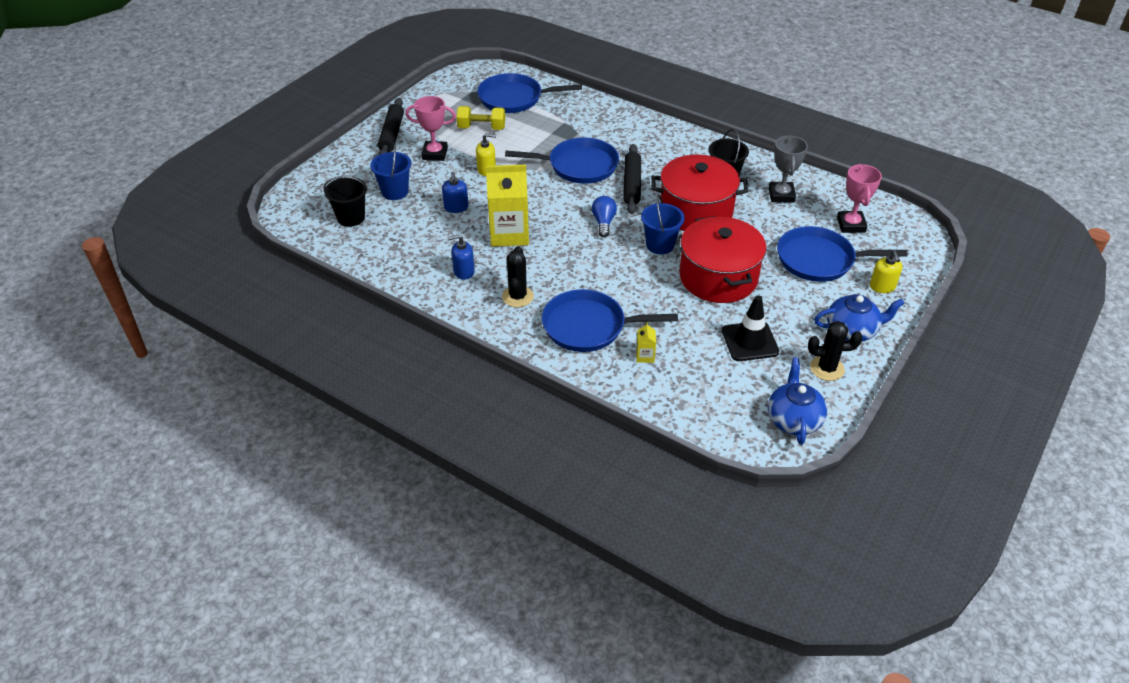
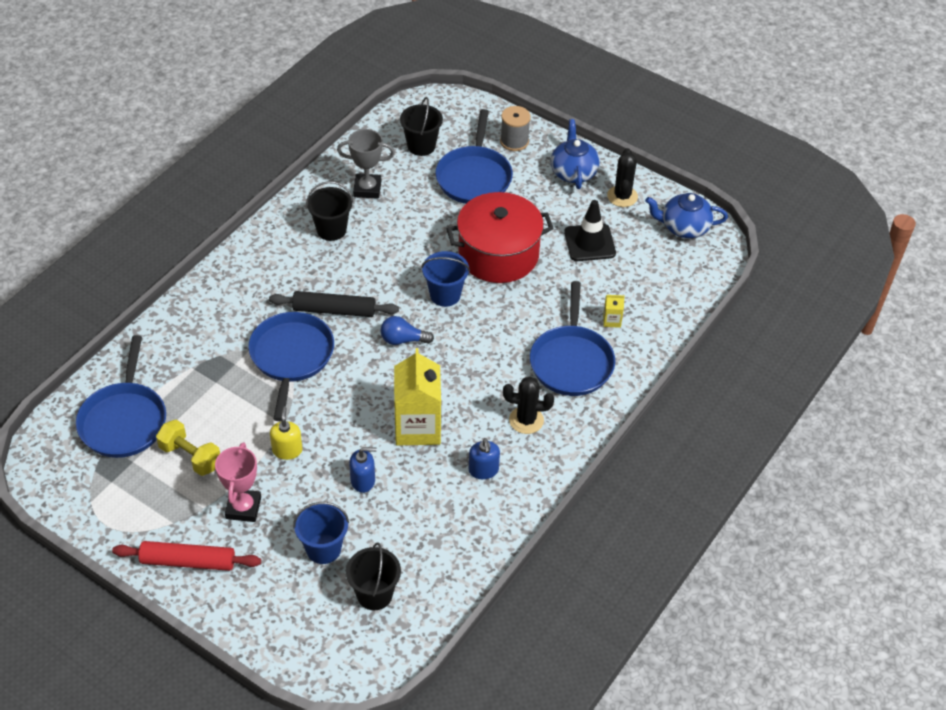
camera: 90 degrees left, 5 degrees up
black rolling pin [378,98,404,155] -> red rolling pin [112,541,261,571]
yellow dumbbell [456,106,505,130] -> yellow dumbbell turned 60 degrees counterclockwise [156,420,220,476]
red pot [651,155,748,231] -> none
pink trophy [837,164,882,233] -> black bucket [400,97,443,156]
yellow soap dispenser [870,251,903,293] -> grey spool [500,106,531,151]

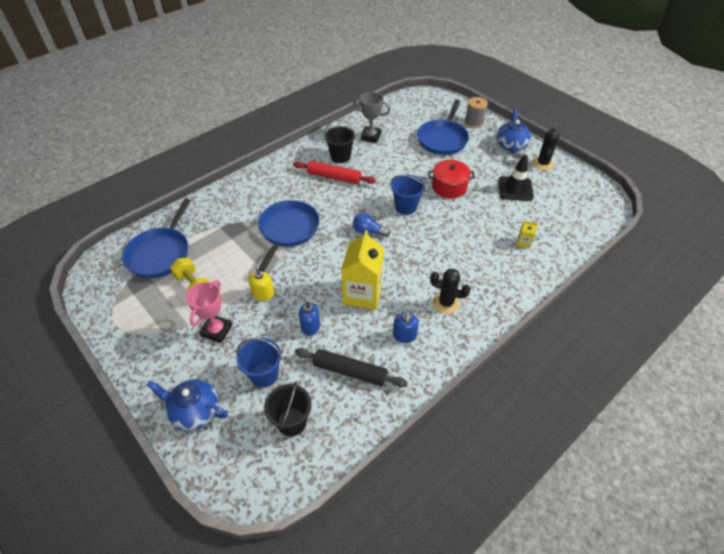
camera: 15 degrees right, 0 degrees up
red rolling pin [112,541,261,571] -> red rolling pin moved to [293,161,376,184]
black rolling pin [269,291,399,317] -> black rolling pin moved to [295,348,408,387]
black bucket [400,97,443,156] -> none
red pot [446,192,554,283] -> red pot [428,160,475,198], size x0.62
blue pan [530,281,615,396] -> none
blue teapot [645,193,728,238] -> blue teapot moved to [147,379,228,430]

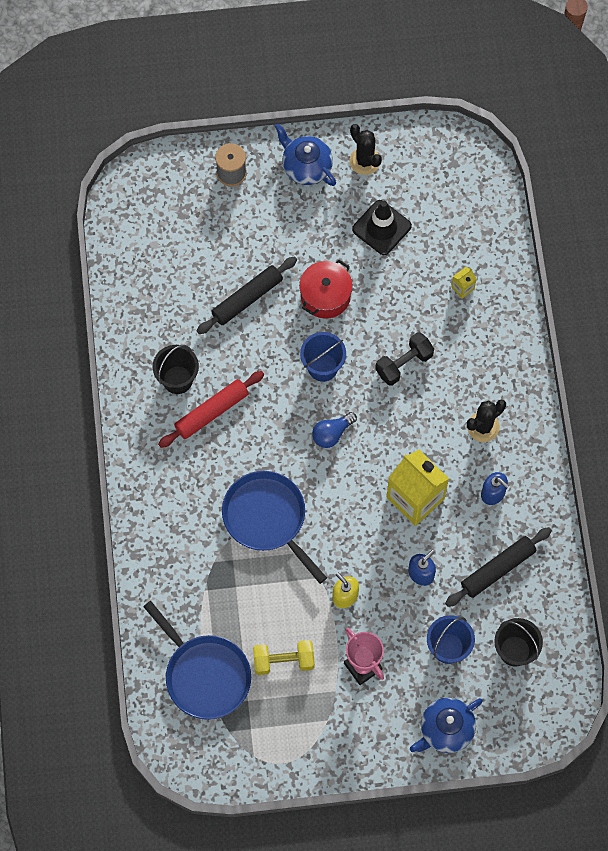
camera: 55 degrees left, 20 degrees up
grey trophy [353,92,390,143] -> none
blue pan [417,100,469,155] -> none
none -> black rolling pin [197,256,297,334]
none -> black dumbbell [375,332,434,386]

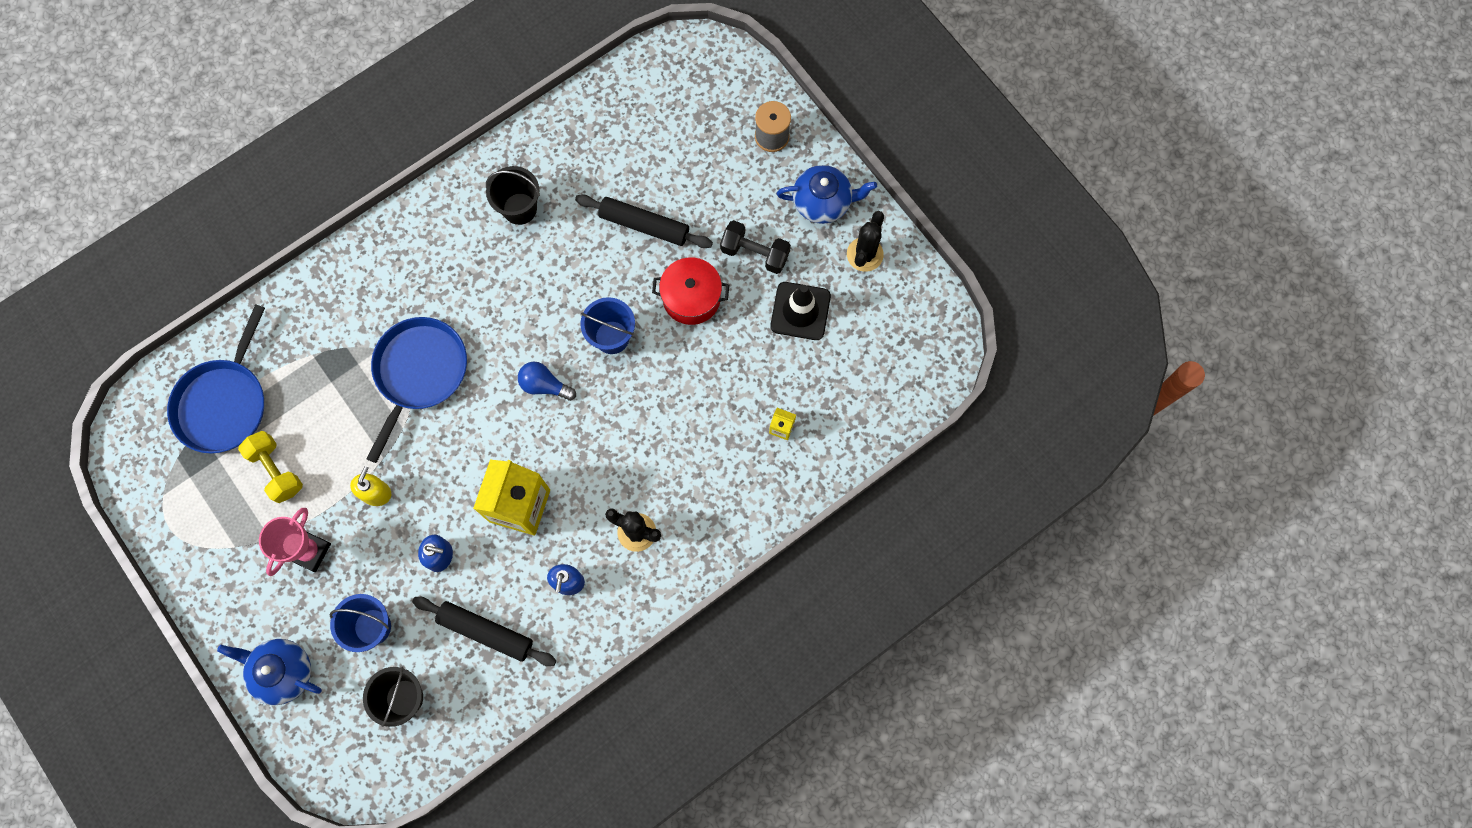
camera: 60 degrees right, 5 degrees up
red rolling pin [158,371,264,448] -> none
blue teapot [275,123,336,186] -> blue teapot turned 75 degrees clockwise [777,165,877,224]
black dumbbell [375,332,434,386] -> black dumbbell moved to [720,220,791,274]

